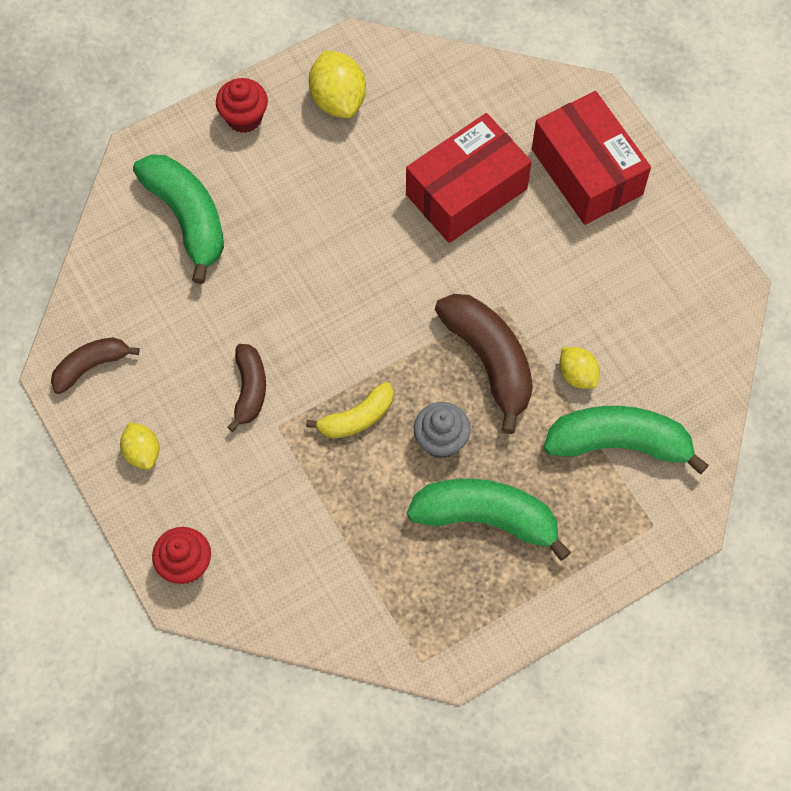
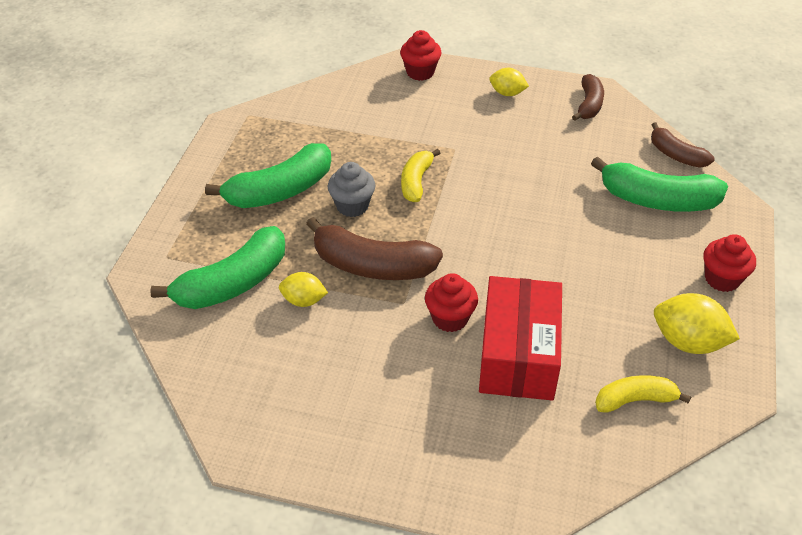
camera: 135 degrees right, 20 degrees down
brown banana [228,344,266,432] -> brown banana moved to [651,122,715,168]
red box [532,91,651,225] -> none
none -> red cupcake [425,273,478,332]
none -> yellow banana [595,375,691,412]

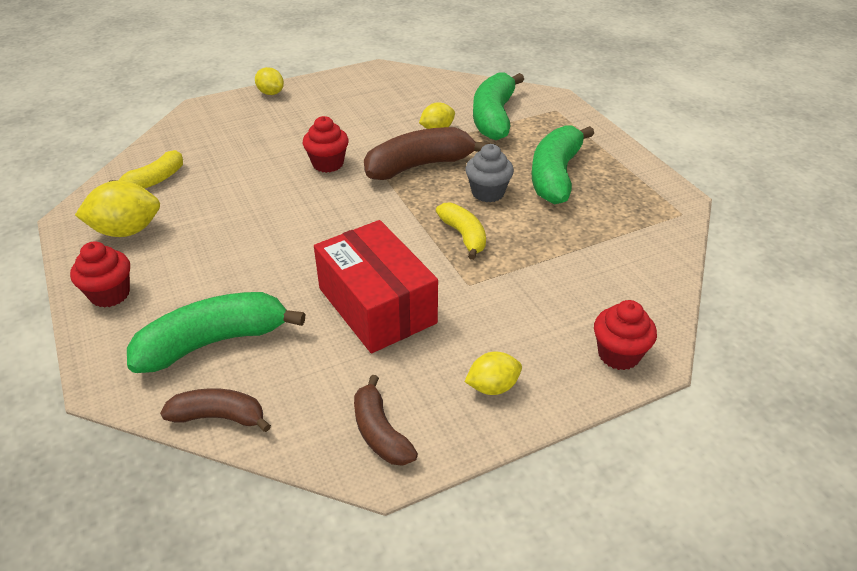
camera: 140 degrees right, 5 degrees down
red box [479,276,562,400] -> red box moved to [314,220,438,353]
none -> yellow lemon [255,67,284,95]

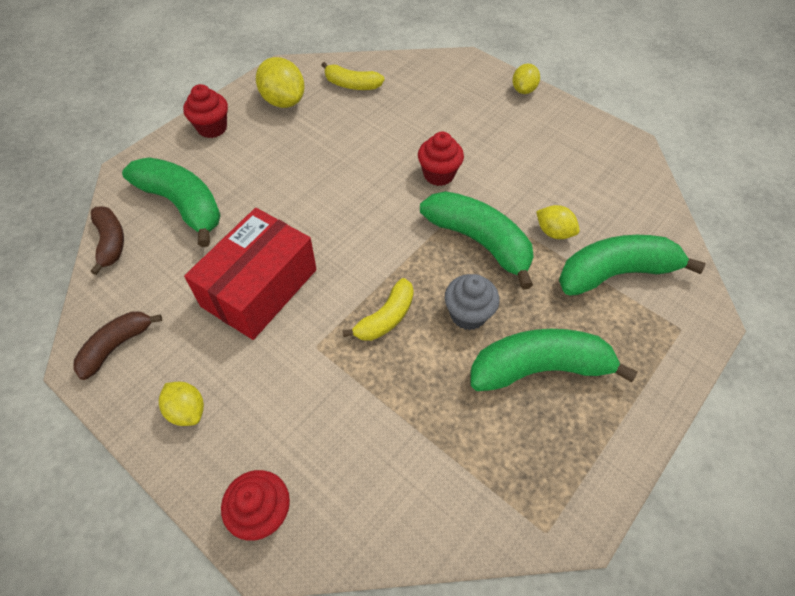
camera: 65 degrees right, 15 degrees up
brown banana [364,127,490,180] -> green banana [420,191,534,290]

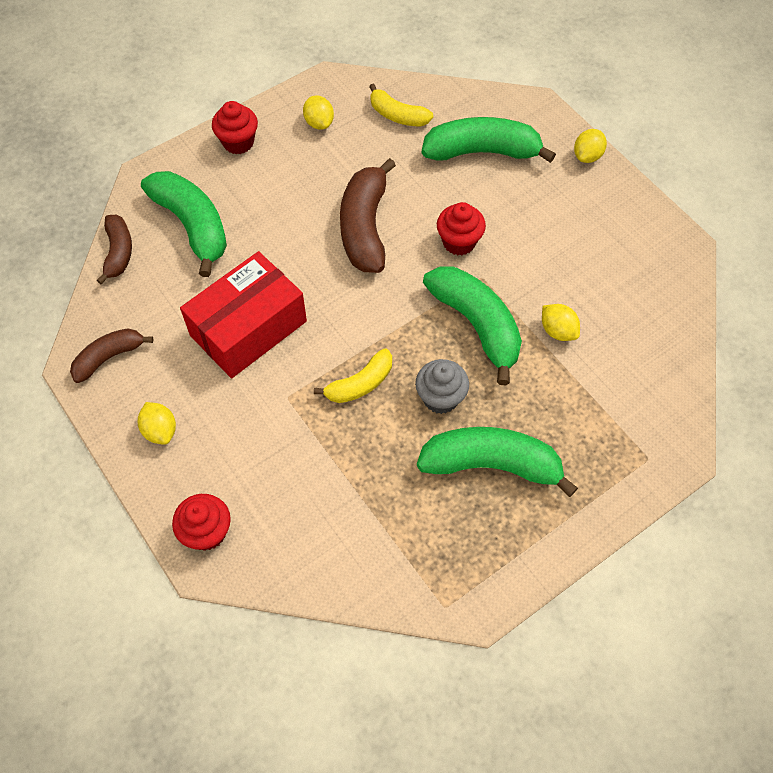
camera: 15 degrees right, 5 degrees up
yellow lemon [256,57,305,108] -> yellow lemon [303,96,334,130], size x0.61
green banana [559,235,706,295] -> green banana moved to [422,117,556,163]
none -> brown banana [340,158,396,273]

